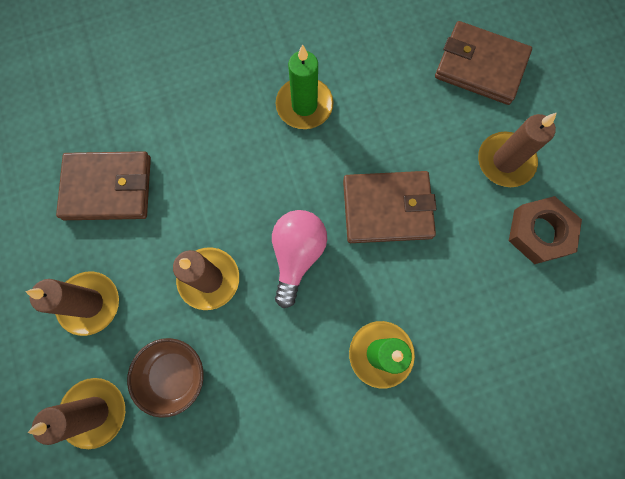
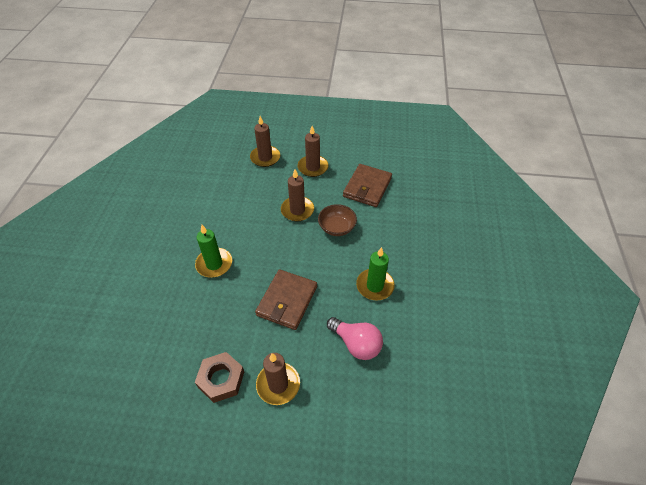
camera: 115 degrees right, 25 degrees down
brown bowl [127,338,204,418] -> brown bowl moved to [318,204,357,236]
pink light bulb [272,210,327,308] -> pink light bulb moved to [327,317,383,360]
brown wallet [435,21,532,105] -> none

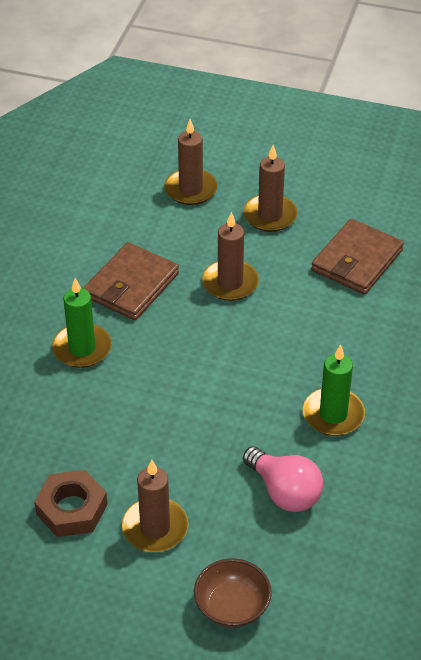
camera: 10 degrees right, 5 degrees down
brown wallet [255,269,317,330] -> brown wallet moved to [83,242,179,320]
brown bowl [318,204,357,236] -> brown bowl moved to [194,558,272,628]

